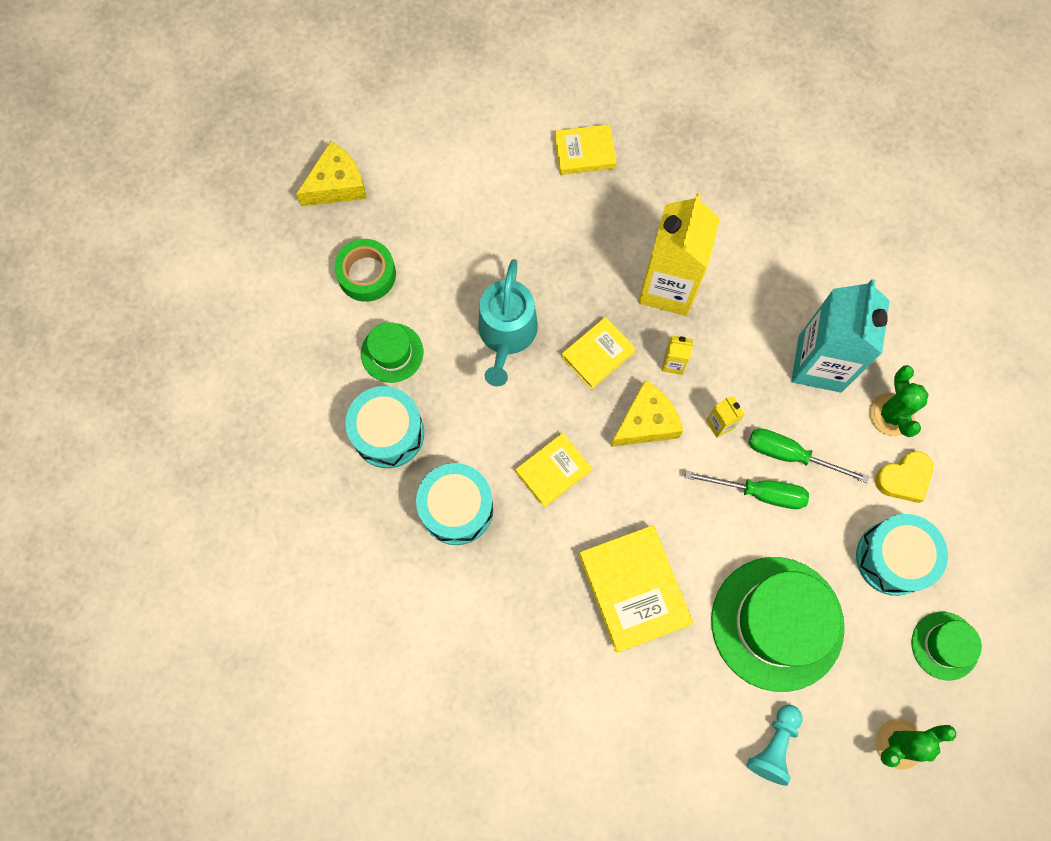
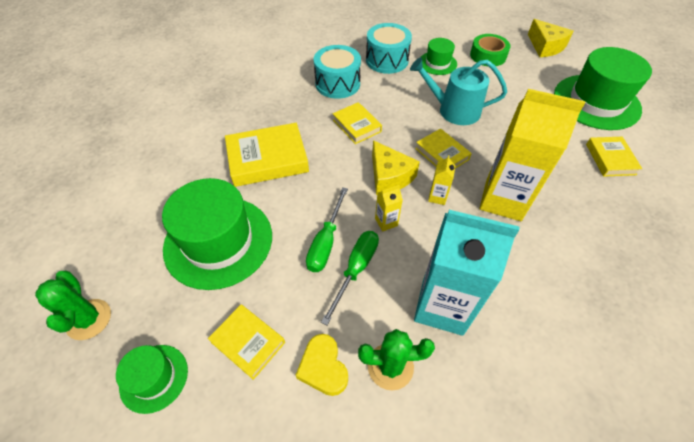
camera: 95 degrees right, 20 degrees down
turquoise pawn [746,705,803,786] -> none
turquoise drum [856,514,948,596] -> yellow book [208,304,285,380]
none -> green hat [554,47,652,130]

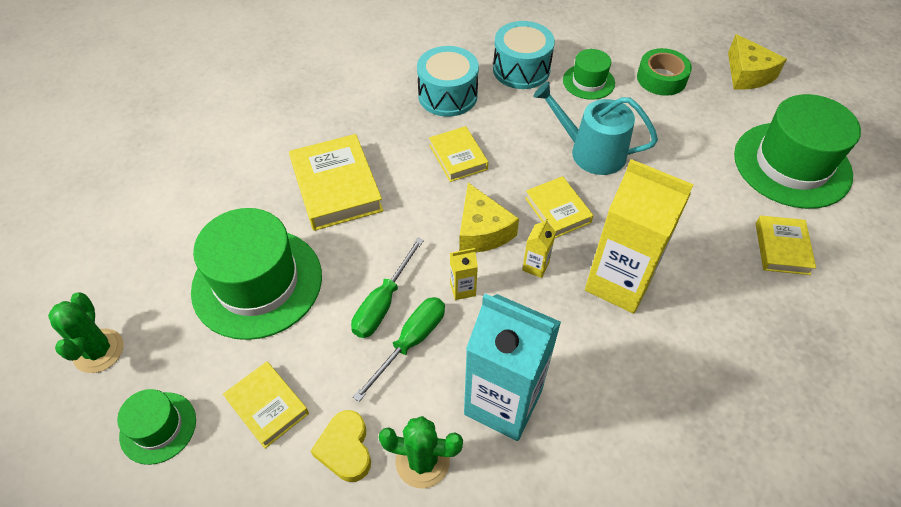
camera: 10 degrees right, 0 degrees up
yellow book [225,123,309,187] -> yellow book turned 75 degrees clockwise [289,134,383,231]

